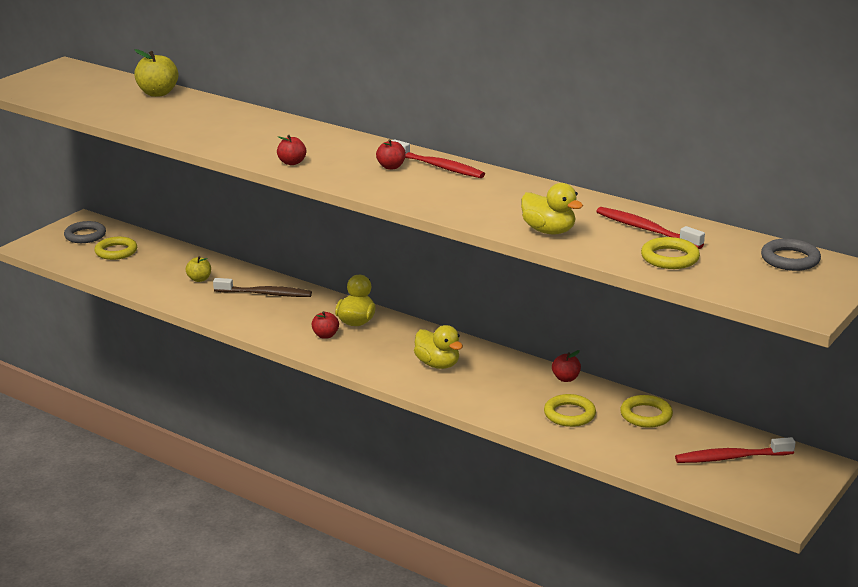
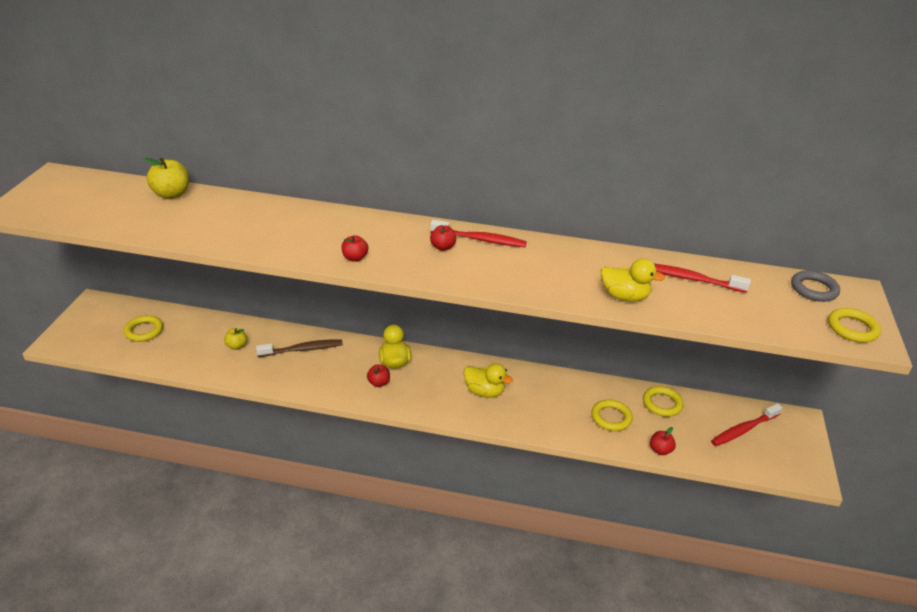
camera: 25 degrees left, 10 degrees up
grey ring [64,221,106,243] -> none
red apple [552,350,581,382] -> red apple moved to [650,427,676,455]
yellow ring [641,237,700,269] -> yellow ring moved to [828,308,881,343]

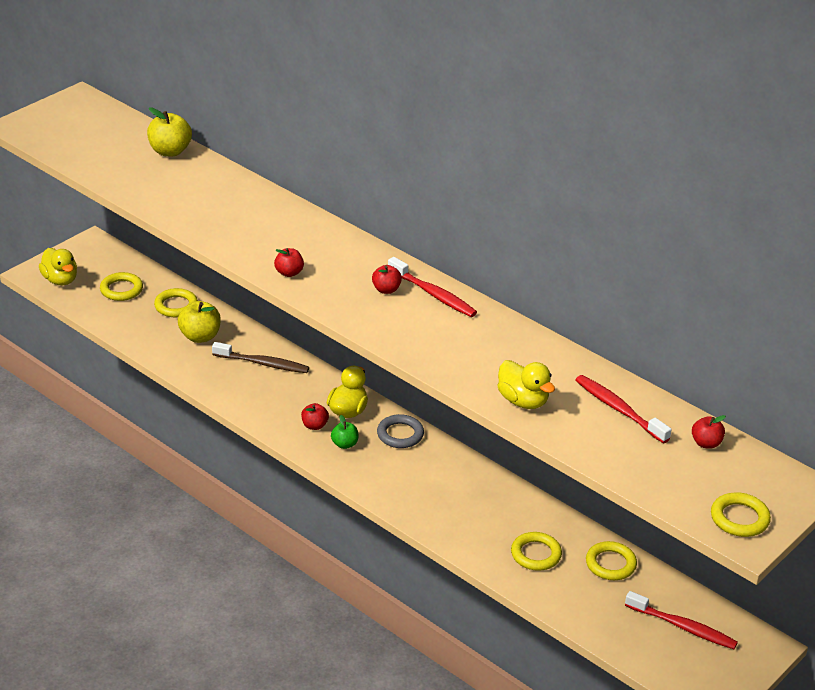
camera: 30 degrees right, 0 degrees up
yellow apple [224,328,247,350] -> yellow apple [178,301,221,343], size x1.66
yellow duck [463,363,513,398] -> yellow duck moved to [39,248,77,285]
red apple [650,427,676,455] -> red apple moved to [692,415,726,449]
red toothbrush [711,403,783,446] -> red toothbrush turned 150 degrees counterclockwise [625,591,738,649]
grey ring [791,270,840,302] -> grey ring moved to [377,414,424,448]
none -> yellow ring [154,288,198,317]
none -> green apple [331,415,358,449]

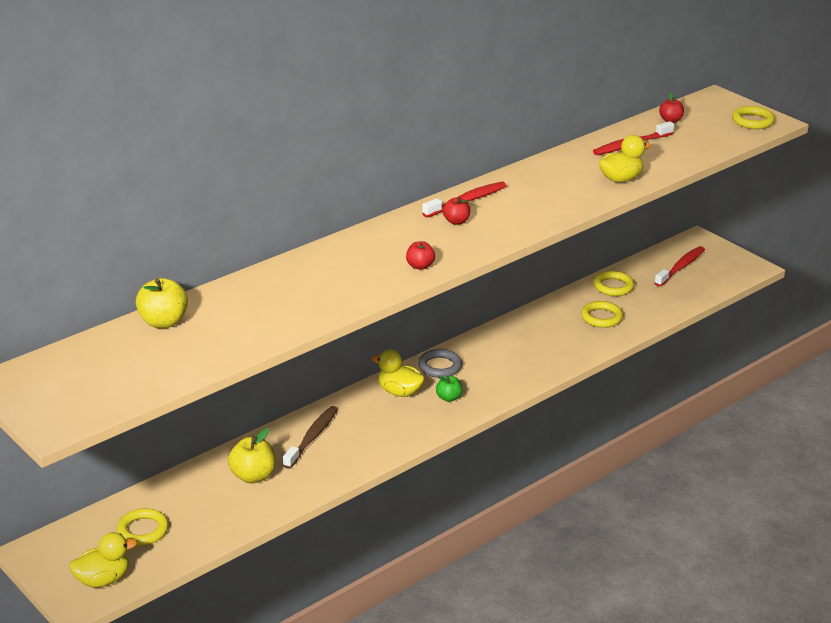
camera: 80 degrees left, 5 degrees down
yellow ring [154,288,198,317] -> none
red apple [301,403,329,430] -> none

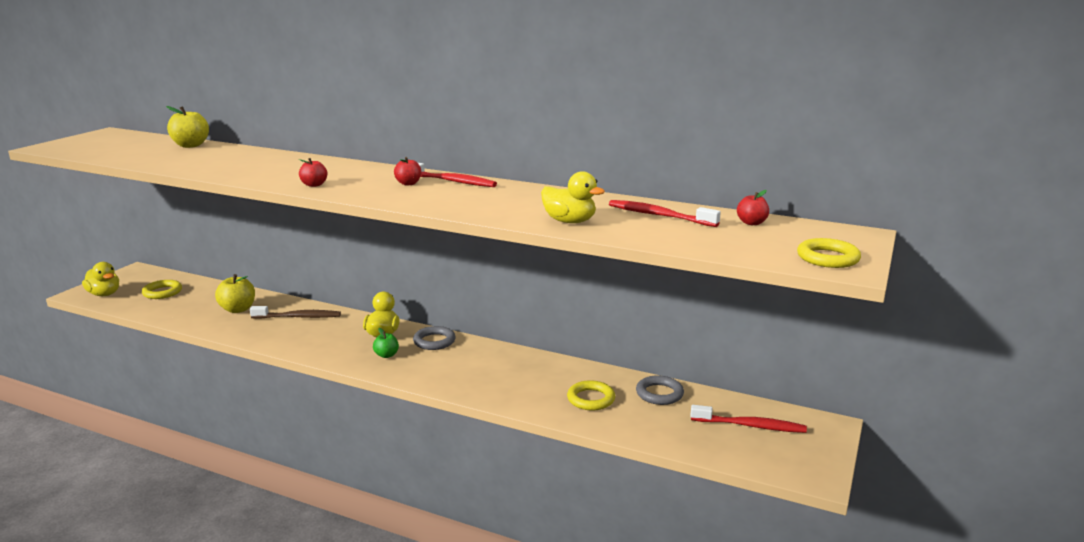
camera: 65 degrees right, 10 degrees down
yellow ring [594,271,635,296] -> grey ring [636,375,684,405]

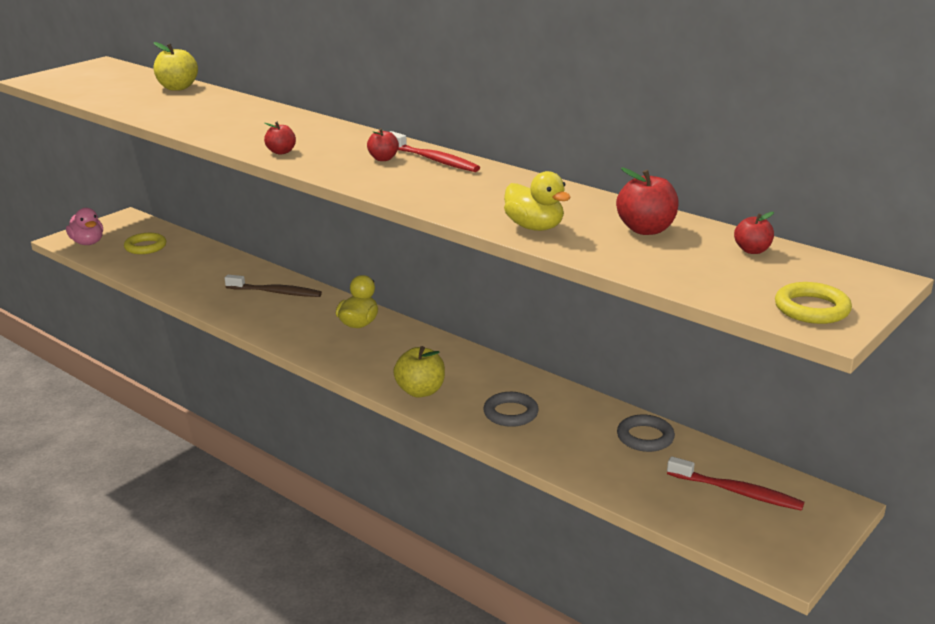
camera: 15 degrees right, 5 degrees up
yellow duck [82,262,119,296] -> pink duck [66,208,103,245]
yellow apple [215,274,255,313] -> yellow apple moved to [393,346,445,397]
green apple [373,328,399,358] -> none
grey ring [413,326,456,350] -> grey ring moved to [483,392,539,427]
yellow ring [567,380,615,410] -> none
red toothbrush [609,200,721,227] -> red apple [616,168,679,235]

